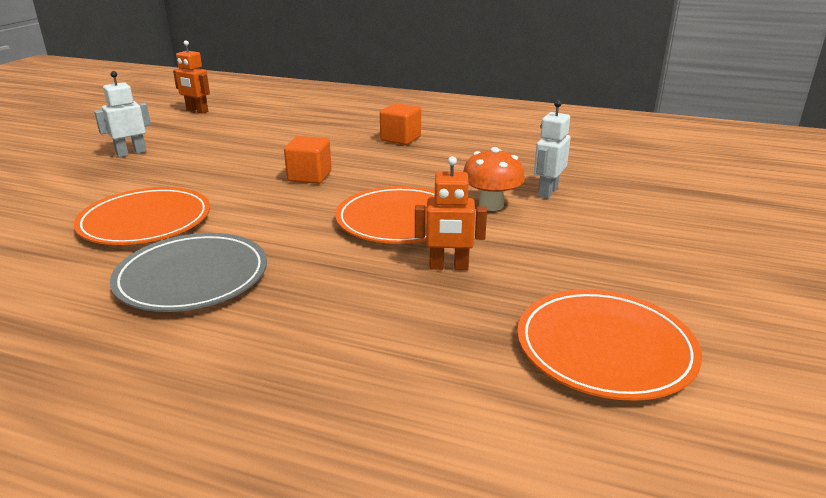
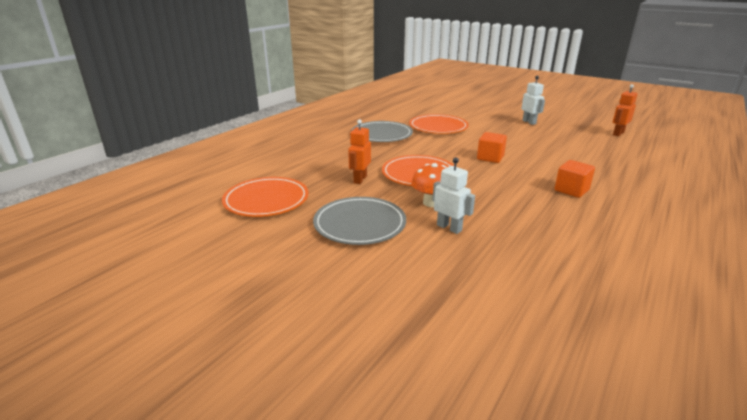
camera: 105 degrees right, 0 degrees up
none -> grey plate [313,197,406,245]

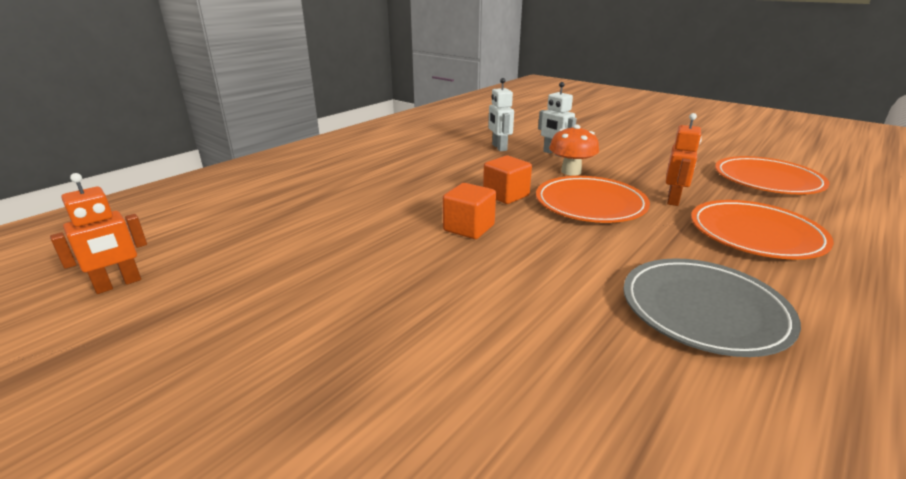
camera: 175 degrees left, 0 degrees up
grey plate [313,197,406,245] -> none
orange plate [409,114,469,134] -> orange plate moved to [691,200,834,260]
white robot [521,76,545,125] -> white robot moved to [488,78,514,151]
orange cube [555,160,595,198] -> orange cube moved to [483,156,532,204]

